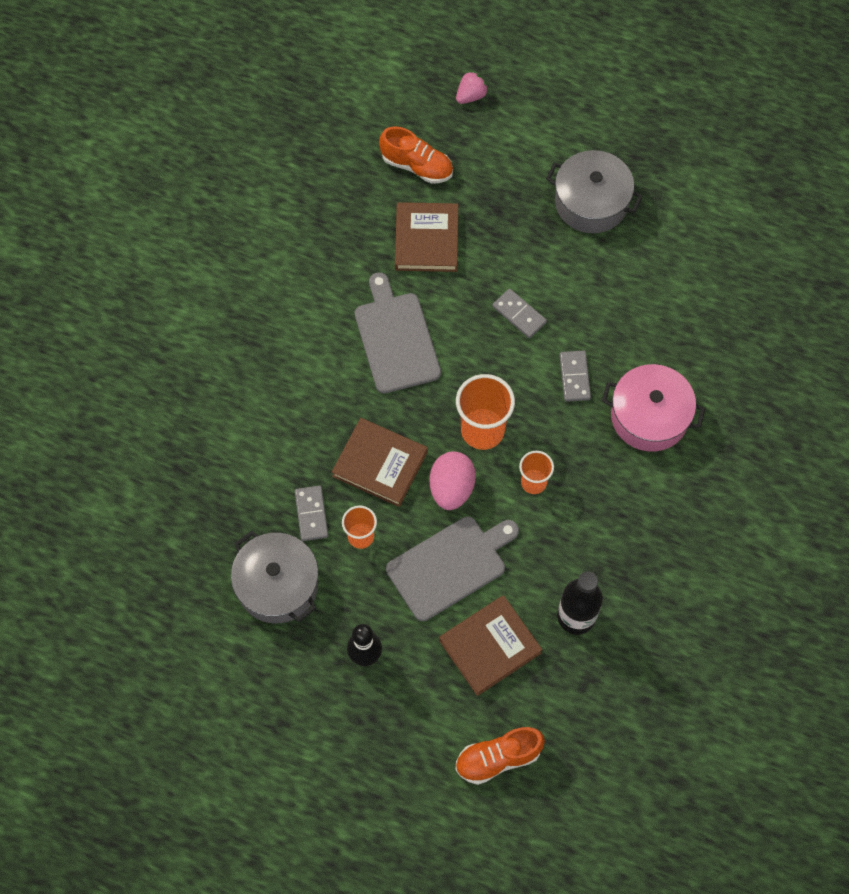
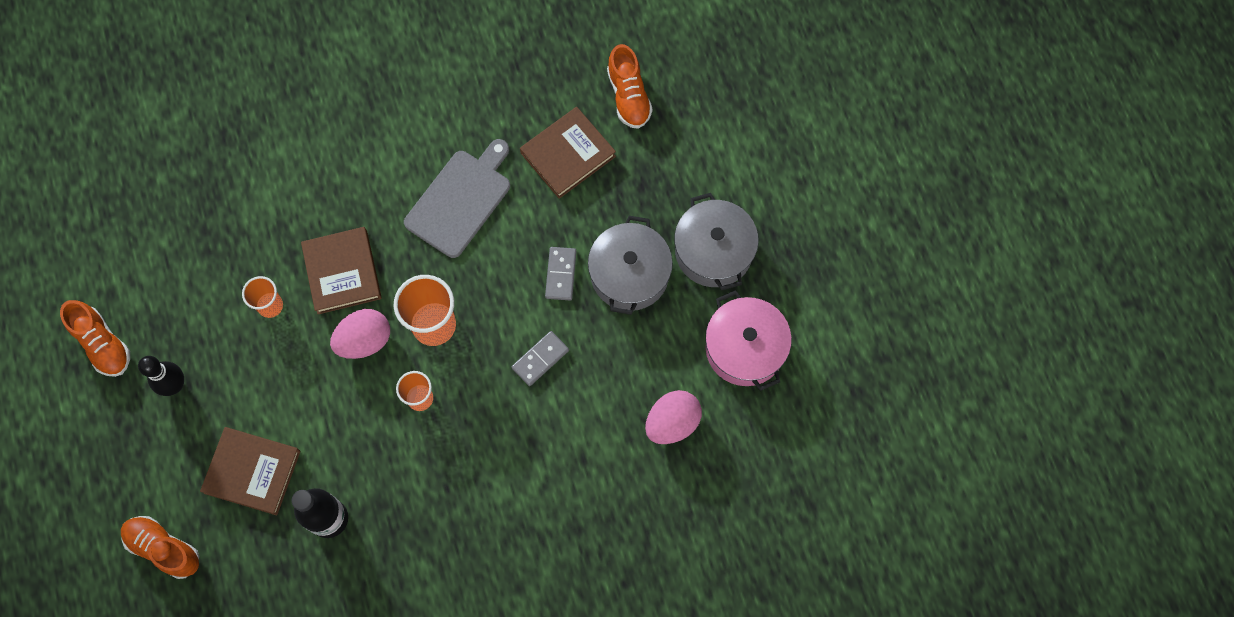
camera: 50 degrees right, 5 degrees up
grey pot [231,531,318,623] -> grey pot moved to [588,216,673,315]
grey domino [295,486,328,541] -> none
grey cutting board [386,516,519,621] -> none
pink strawberry [456,71,488,104] -> none
pink pot [602,364,706,452] -> pink pot moved to [705,290,792,391]
none -> orange shoe [60,300,130,377]
none -> pink egg [645,390,702,444]

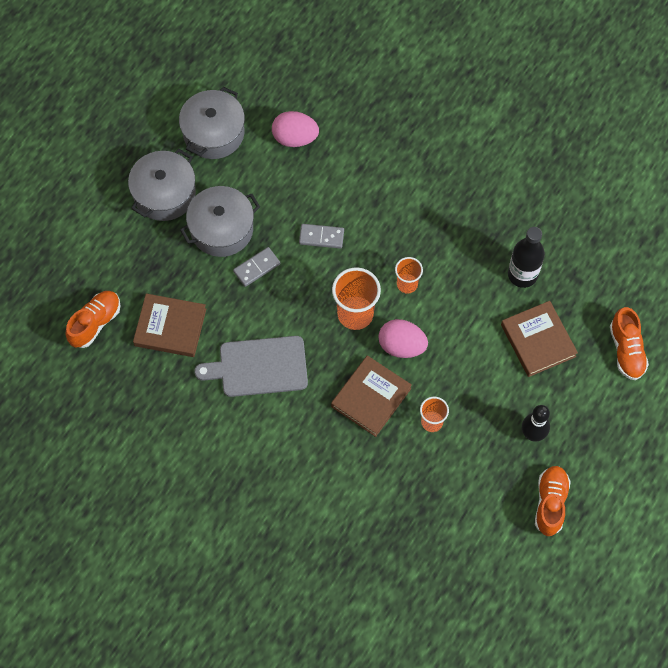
camera: 130 degrees left, 5 degrees down
pink pot [705,290,792,391] -> grey pot [179,87,245,159]

